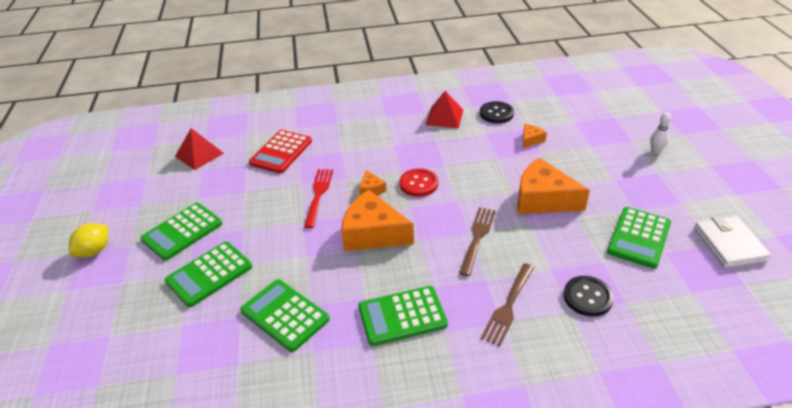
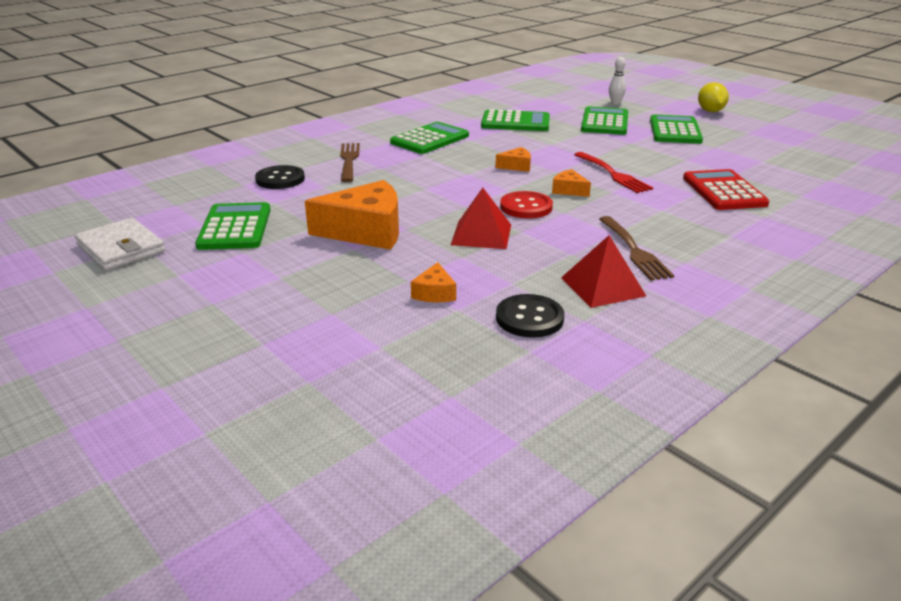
camera: 145 degrees right, 10 degrees down
red pyramid [175,128,224,170] -> red pyramid moved to [451,188,511,249]
orange cheese [341,190,414,251] -> orange cheese [495,147,531,172], size x0.46
brown fork [459,207,496,276] -> brown fork moved to [599,216,674,281]
white bowling pin [650,112,671,154] -> white bowling pin moved to [609,57,626,104]

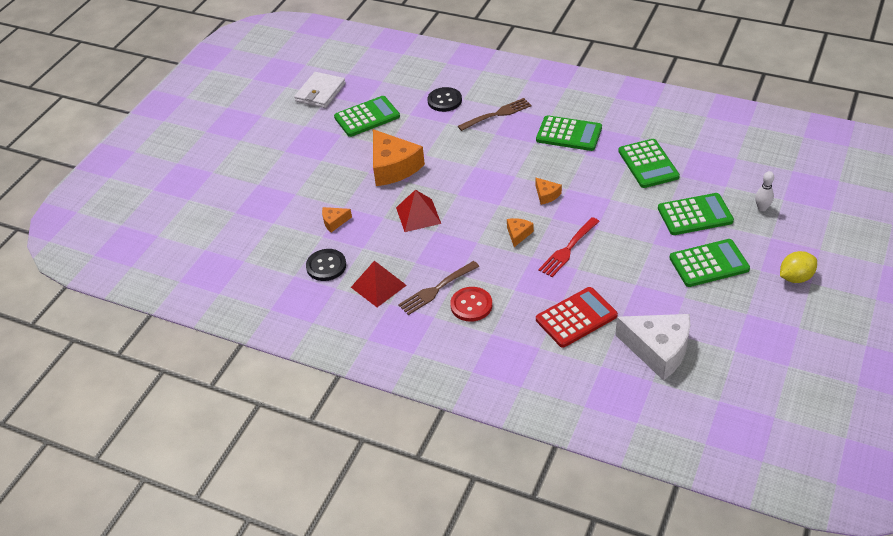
camera: 70 degrees right, 15 degrees up
red button [500,191,553,218] -> red button moved to [450,287,492,322]
none -> white cheese [615,314,690,381]

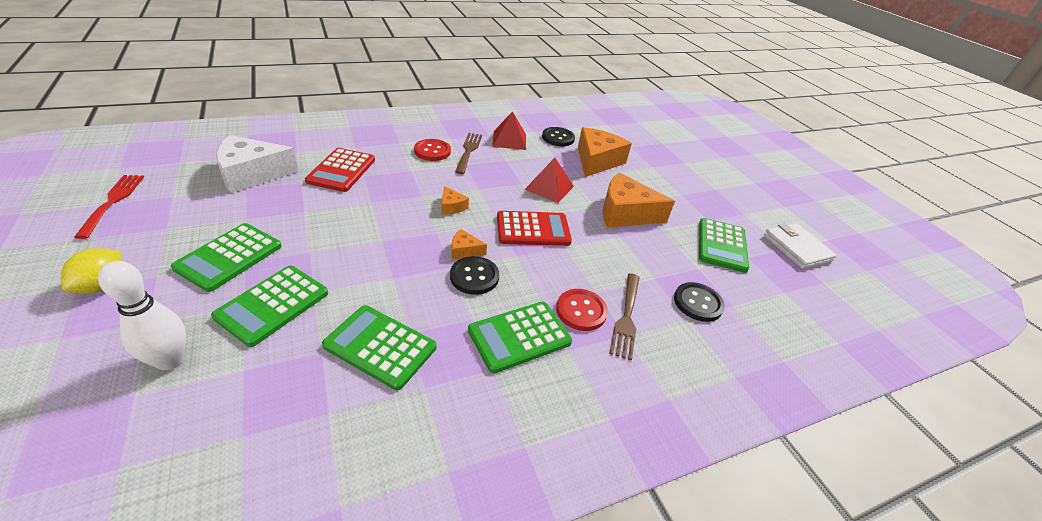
camera: 125 degrees right, 5 degrees down
orange cheese [322,207,352,232] -> orange cheese [578,127,632,177], size x2.18
red fork [538,217,600,277] -> red fork moved to [74,175,144,239]
white bowling pin [755,171,774,211] -> white bowling pin [98,261,186,370], size x1.71
none -> black button [450,256,499,295]
none -> red calculator [497,211,572,246]
none -> red button [556,289,608,331]

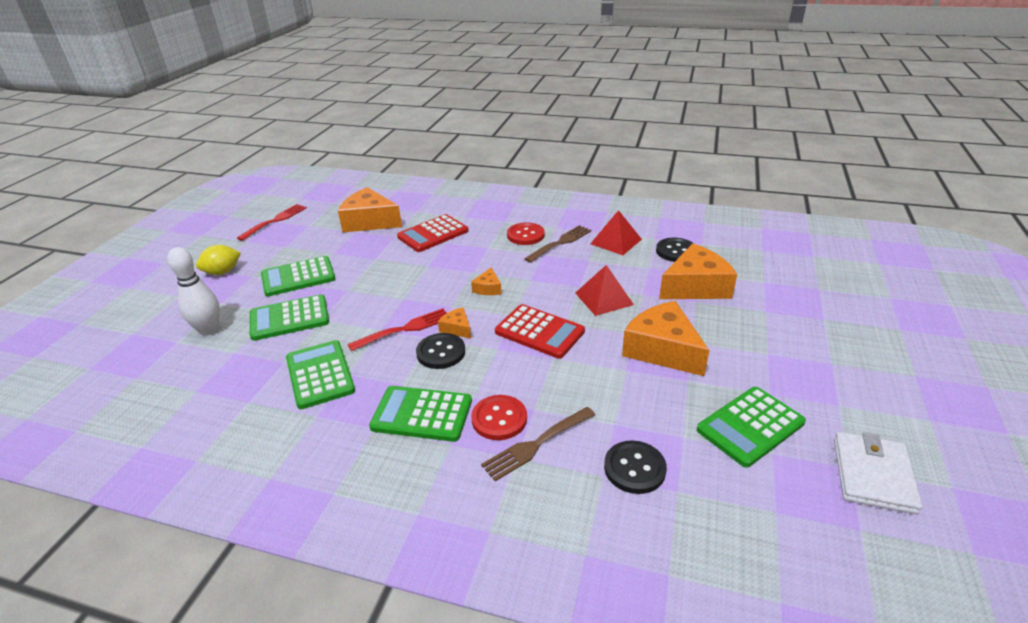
camera: 45 degrees right, 5 degrees down
white cheese [216,135,298,193] -> orange cheese [338,187,402,232]
none -> red fork [347,308,447,351]

